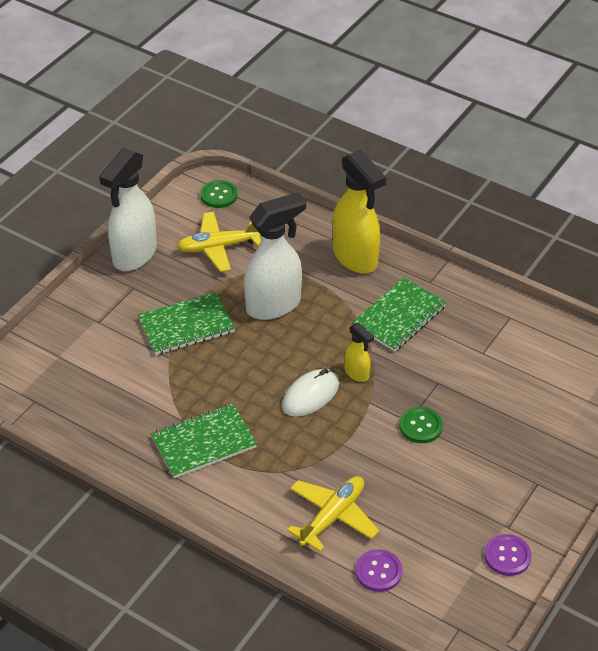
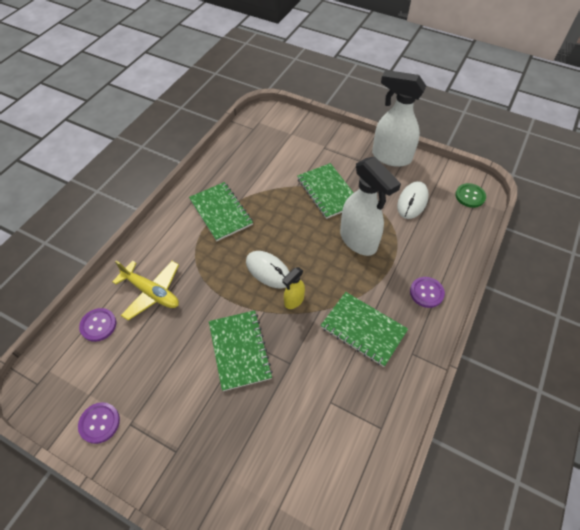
camera: 85 degrees right, 10 degrees up
yellow plane [177,212,261,272] -> white mouse [397,181,429,219]
yellow spray bottle [333,150,386,273] -> purple button [410,277,445,308]
green button [399,407,443,443] -> green notebook [209,310,273,391]

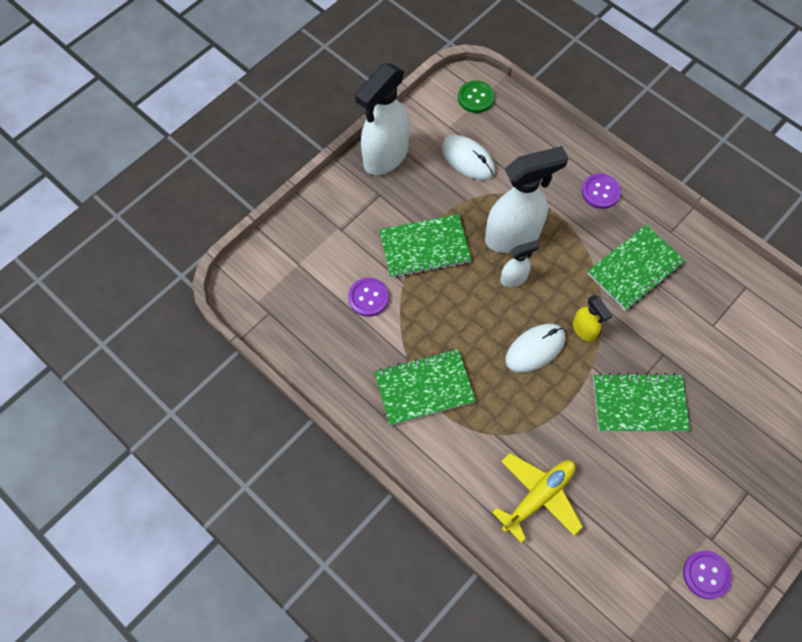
camera: 75 degrees left, 10 degrees up
purple button [79,308,116,342] -> purple button moved to [348,278,389,317]
none -> white spray bottle [500,240,539,287]

